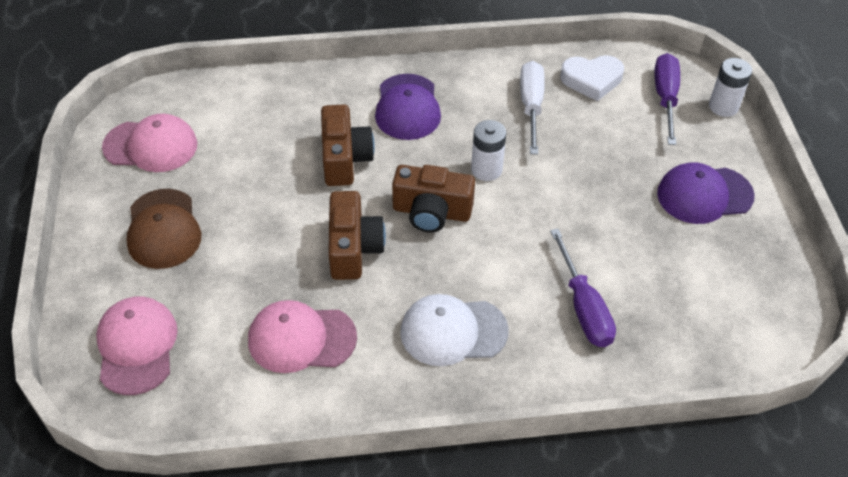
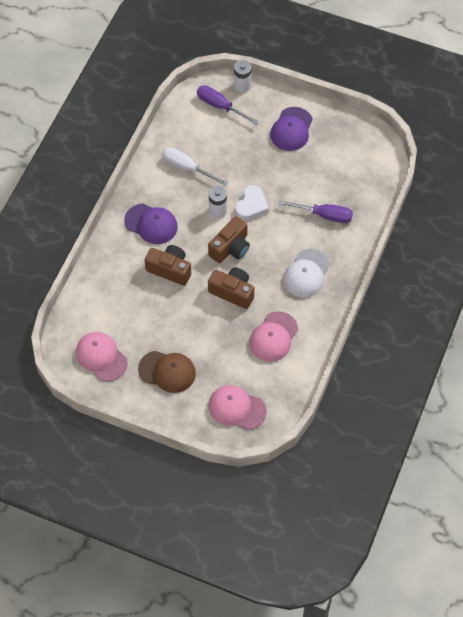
camera: 60 degrees left, 10 degrees up
pink cap [102,114,197,172] -> pink cap turned 75 degrees counterclockwise [76,332,128,382]
white heart [560,55,624,101] -> white heart moved to [235,185,269,221]

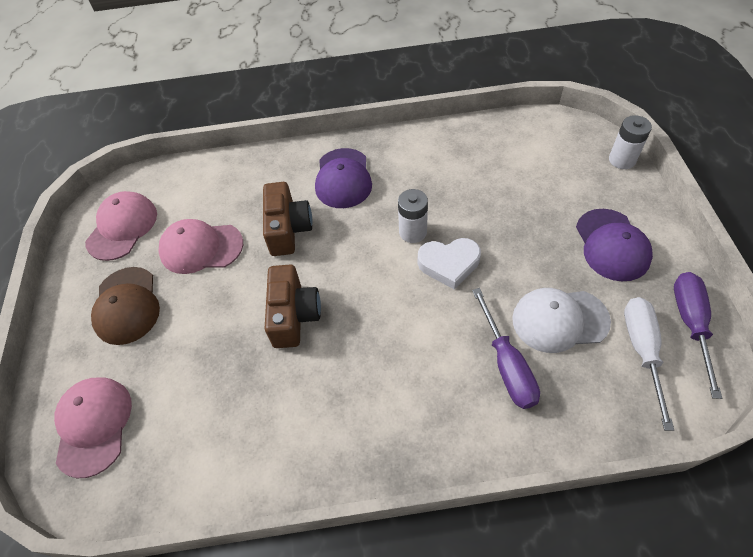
camera: 65 degrees right, 5 degrees down
white screwdriver [163,147,228,186] -> white screwdriver moved to [624,297,674,431]
purple screwdriver [197,85,259,125] -> purple screwdriver moved to [674,272,722,399]
brown camera [208,216,250,263] -> none
pink cap [249,311,298,362] -> pink cap moved to [158,219,243,274]
purple cap [270,107,313,151] -> purple cap turned 90 degrees counterclockwise [576,209,653,281]
white cap [283,249,330,298] -> white cap moved to [512,288,611,353]

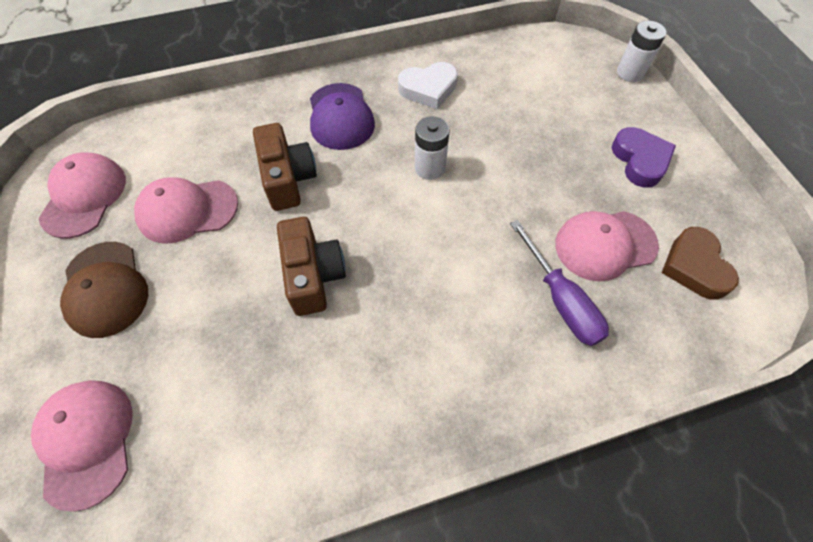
camera: 15 degrees left, 5 degrees up
white heart [418,238,481,290] -> white heart moved to [398,62,458,109]
white cap [512,288,611,353] -> pink cap [555,211,659,282]
purple cap [576,209,653,281] -> purple heart [612,127,676,188]
white screwdriver [624,297,674,431] -> brown heart [662,227,739,300]
purple screwdriver [674,272,722,399] -> none

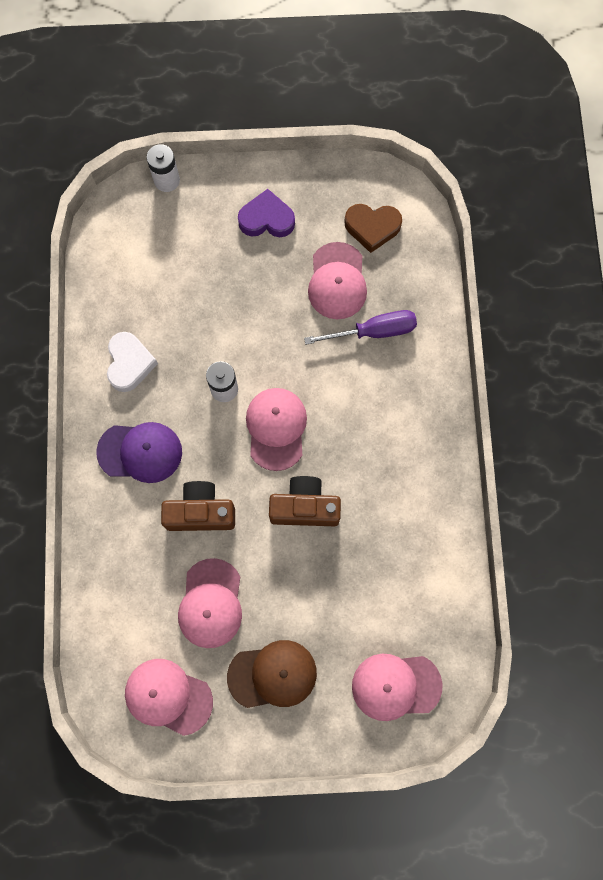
camera: 75 degrees left, 15 degrees up
none -> pink cap [246,388,307,471]

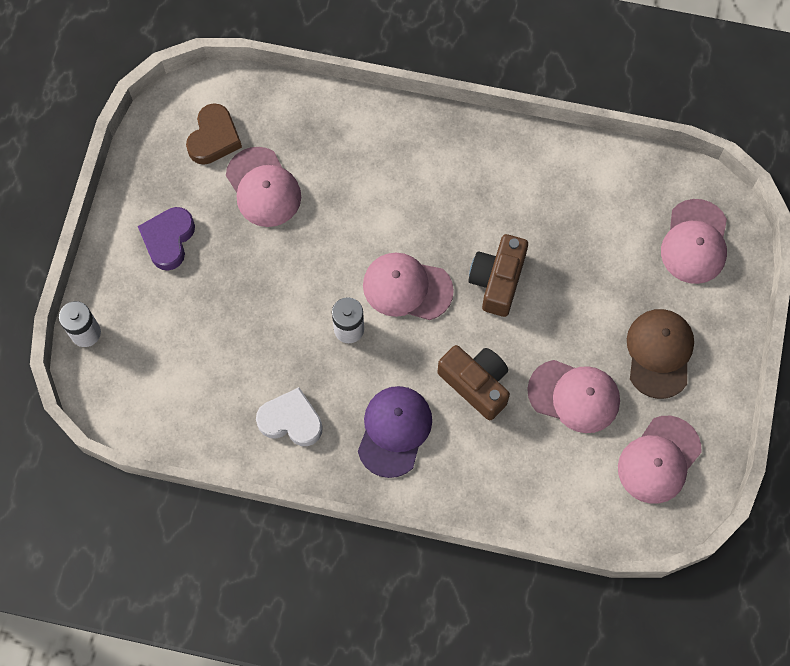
camera: 75 degrees left, 5 degrees down
brown camera [161,481,235,531] -> brown camera turned 120 degrees clockwise [437,345,510,420]
purple screwdriver [304,310,417,345] -> none
pink cap [308,242,367,319] -> pink cap turned 45 degrees clockwise [226,147,301,227]

